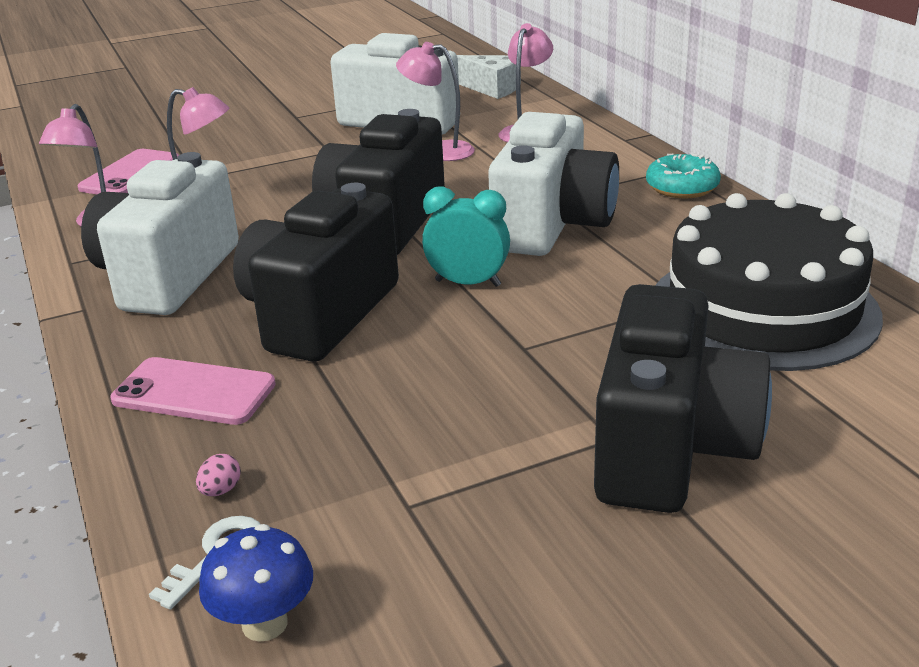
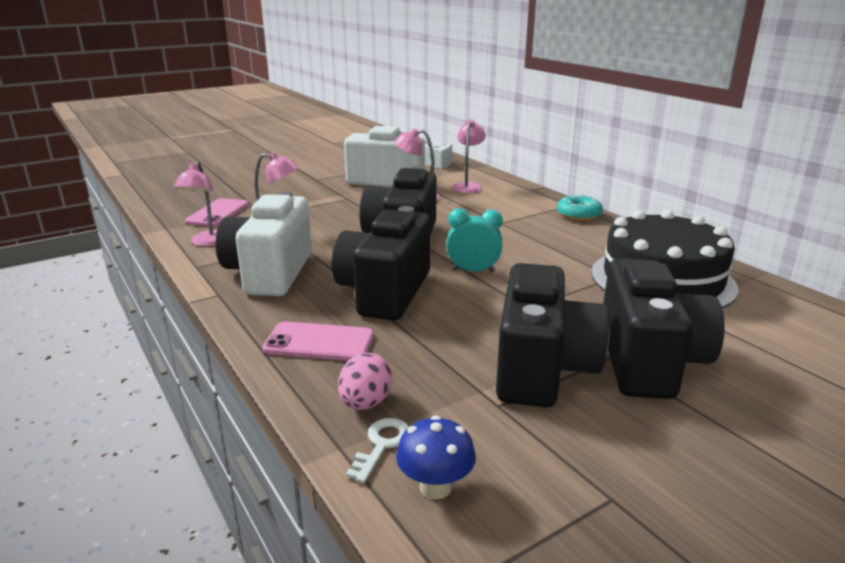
camera: 10 degrees left, 5 degrees down
pink egg [196,454,241,496] -> pink egg [338,353,393,410], size x1.94
white camera [488,112,619,256] -> none
none -> black camera [496,263,609,408]

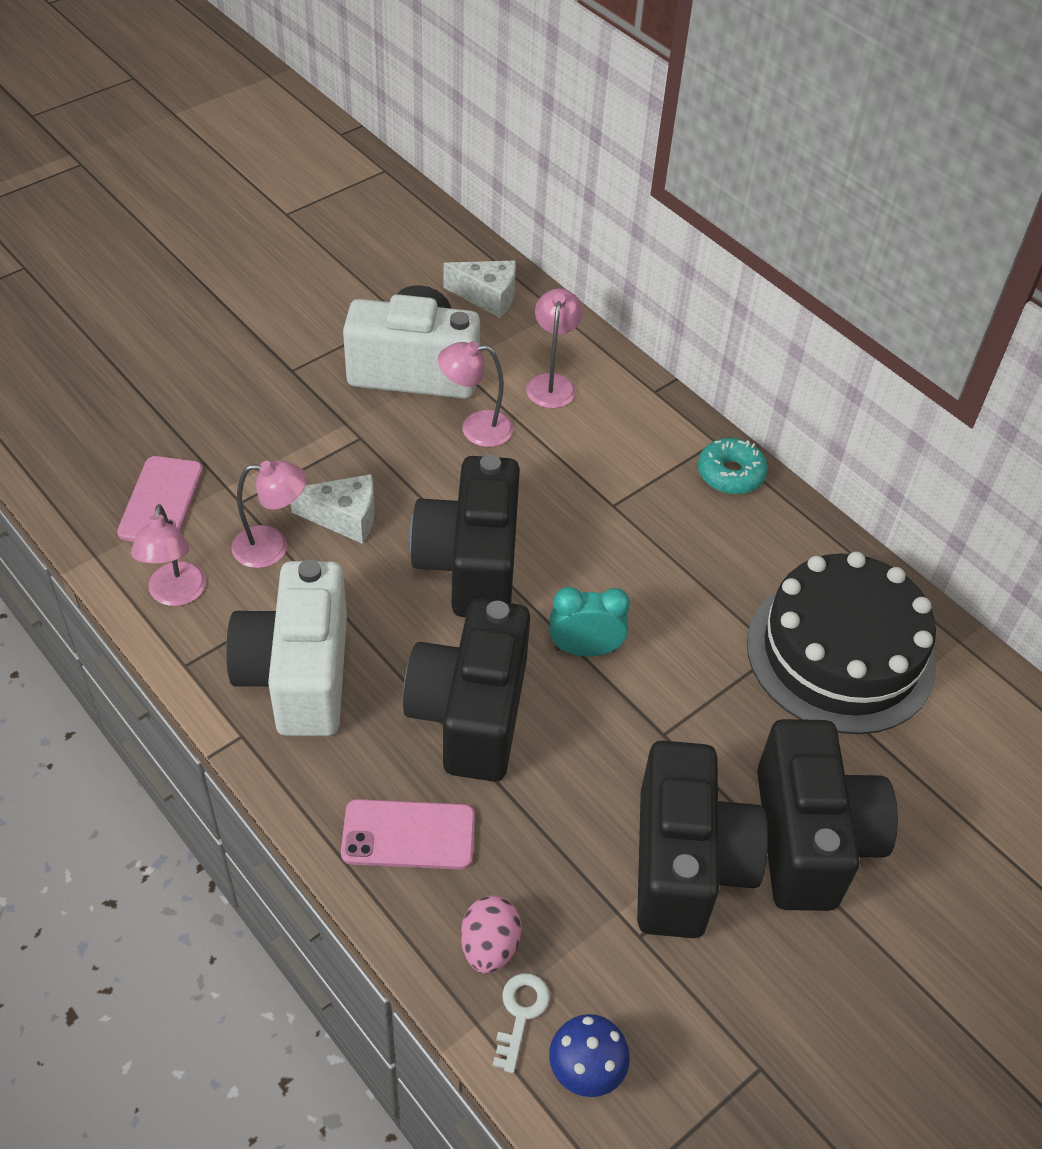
camera: 10 degrees left, 25 degrees up
none -> white cheese [291,474,375,544]

